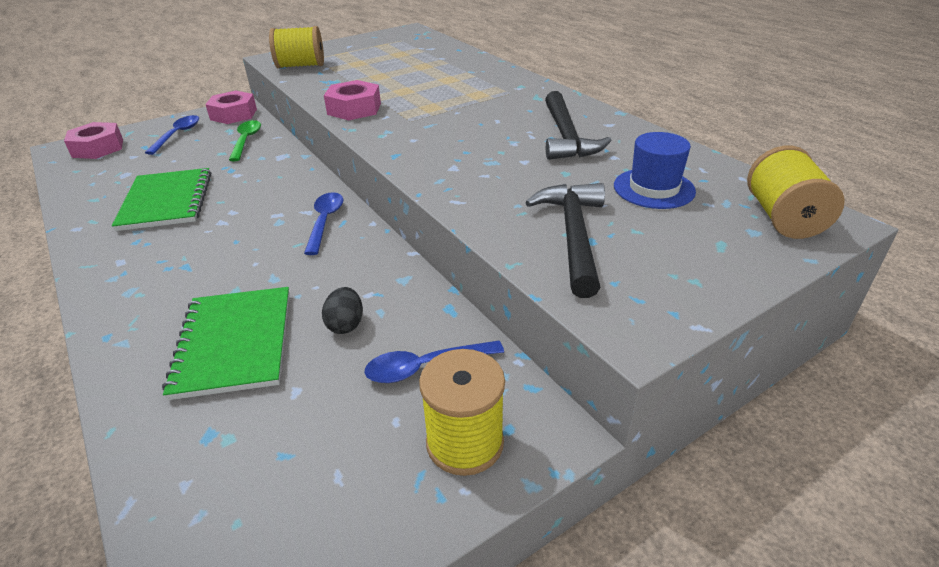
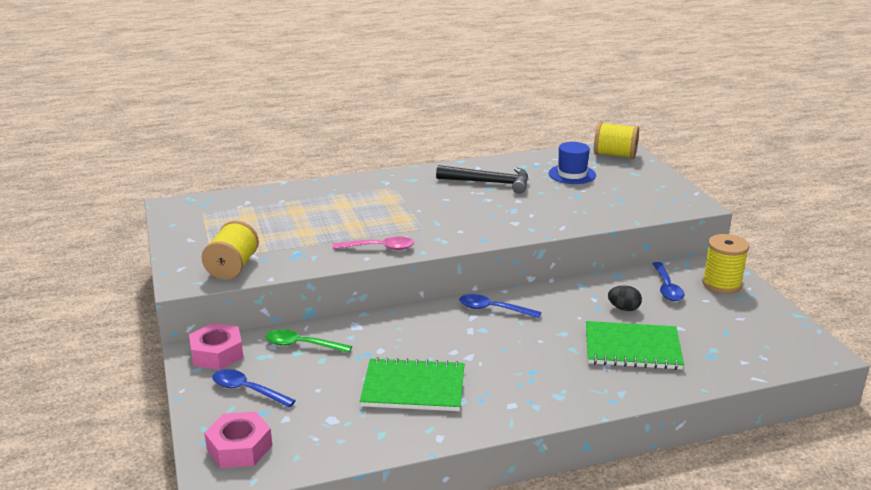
camera: 75 degrees left, 10 degrees down
pink nut [324,80,381,120] -> pink spoon [332,237,415,250]
black hammer [525,183,605,298] -> none

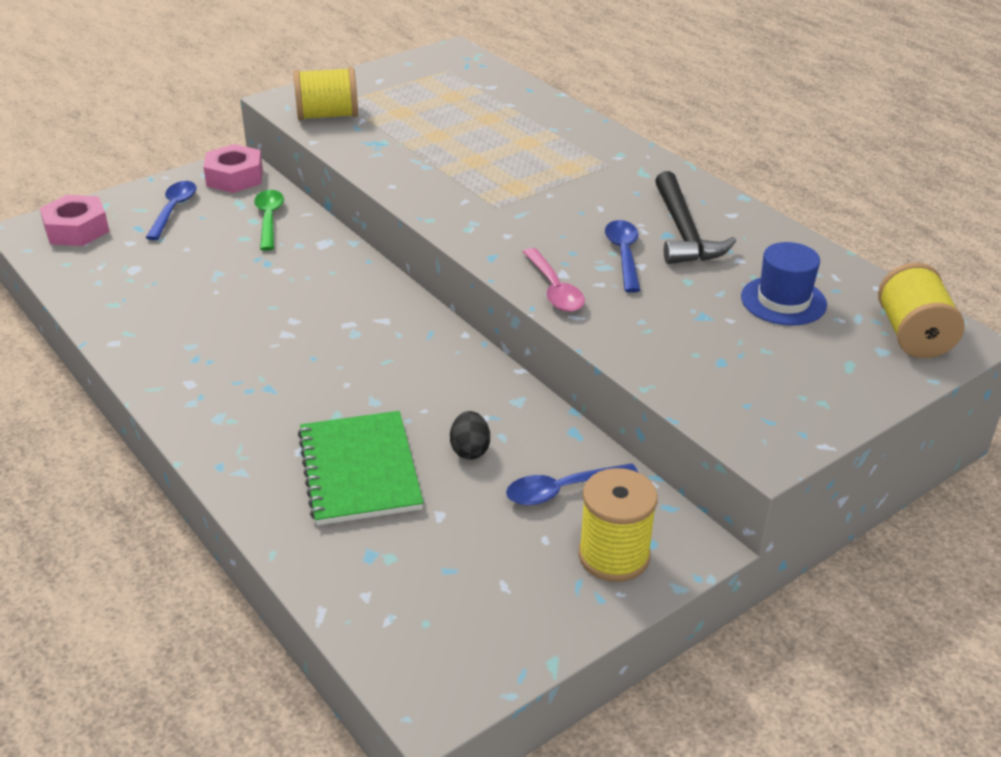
camera: 70 degrees right, 10 degrees up
pink spoon [332,237,415,250] -> pink spoon moved to [523,248,585,312]
green notebook [360,357,465,411] -> none
blue spoon [459,294,542,318] -> blue spoon moved to [605,220,641,293]

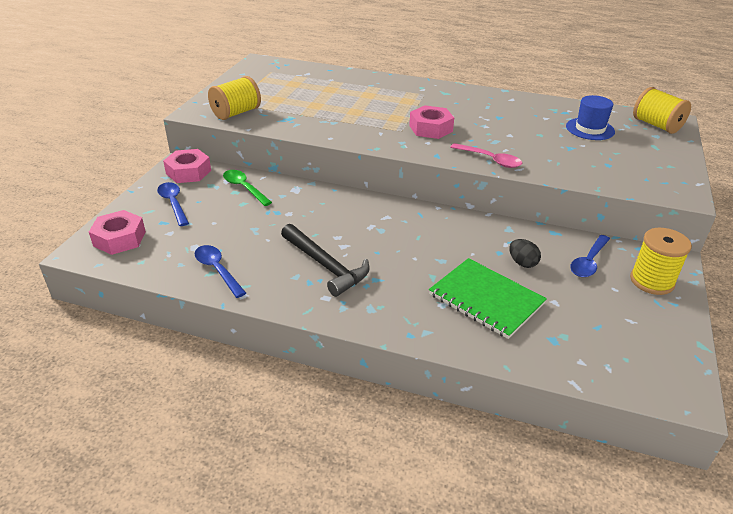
camera: 35 degrees left, 0 degrees up
blue spoon [605,220,641,293] -> blue spoon moved to [194,245,246,298]
black hammer [655,171,736,264] -> black hammer moved to [281,224,370,297]
none -> pink nut [409,105,454,139]

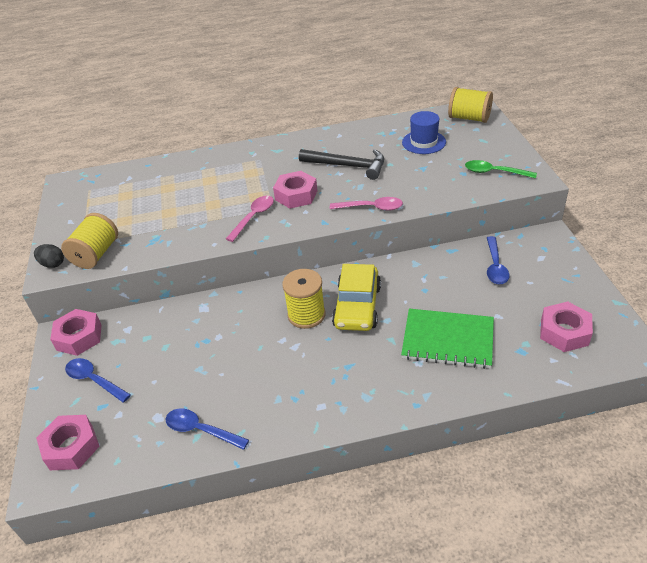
camera: 25 degrees left, 5 degrees up
green spoon [223,170,272,206] -> green spoon moved to [465,160,537,178]
black hammer [281,224,370,297] -> black hammer moved to [299,149,384,180]
black egg [509,239,541,268] -> black egg moved to [34,244,64,268]
yellow spool [630,228,692,295] -> yellow spool moved to [282,269,325,329]
none -> pink spoon [226,196,274,242]
none -> yellow car [332,264,381,331]
none -> pink nut [540,301,593,352]

